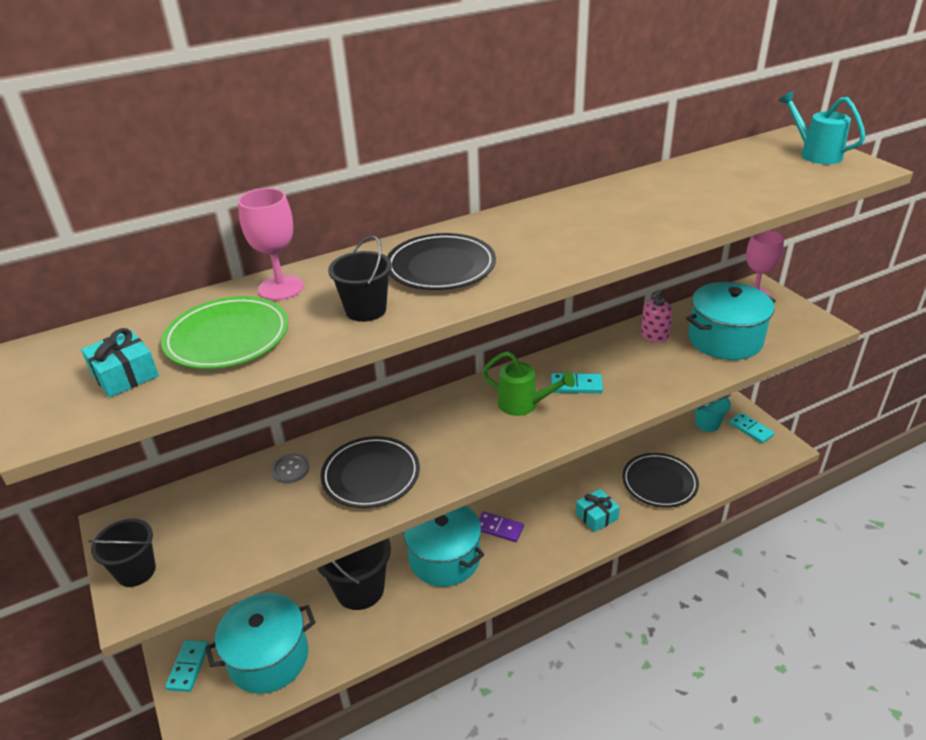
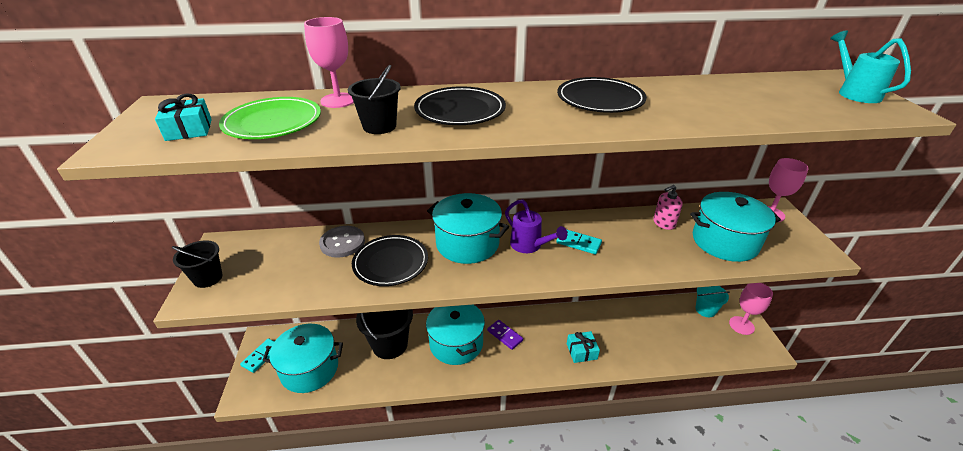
camera: 20 degrees right, 0 degrees up
grey button [271,454,309,484] -> grey button [319,226,365,258], size x1.59
green watering can [482,351,575,416] -> purple watering can [505,199,567,253]
black plate [622,453,699,508] -> black plate moved to [557,77,647,113]
turquoise domino [729,413,775,444] -> pink goblet [729,283,773,335]
none -> turquoise pot [427,193,509,264]

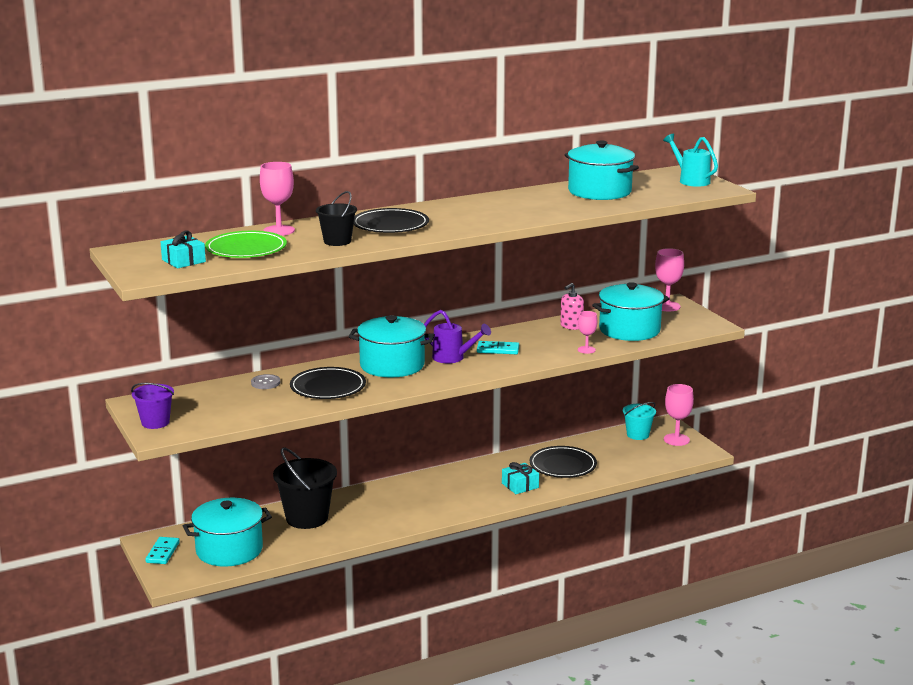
camera: 20 degrees left, 15 degrees down
black bucket [171,240,223,288] -> purple bucket [131,383,174,429]
grey button [319,226,365,258] -> grey button [251,374,280,389], size x0.63
turquoise pot [426,305,485,365] -> turquoise pot moved to [565,140,639,200]
purple domino [487,320,523,350] -> none
black plate [557,77,647,113] -> black plate moved to [530,446,597,478]
none -> pink goblet [578,311,597,354]

